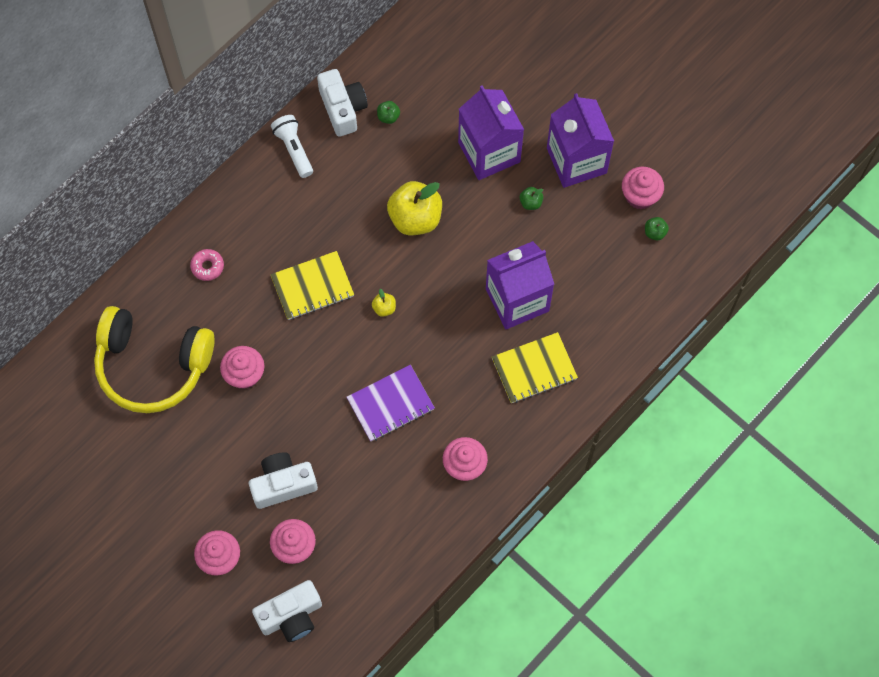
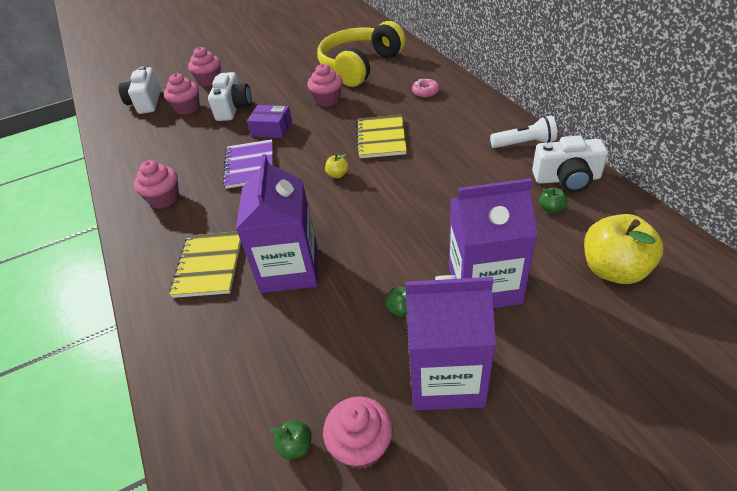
camera: 115 degrees right, 25 degrees down
yellow apple [387,181,442,235] -> yellow apple moved to [584,214,663,284]
none -> purple box [247,105,292,138]

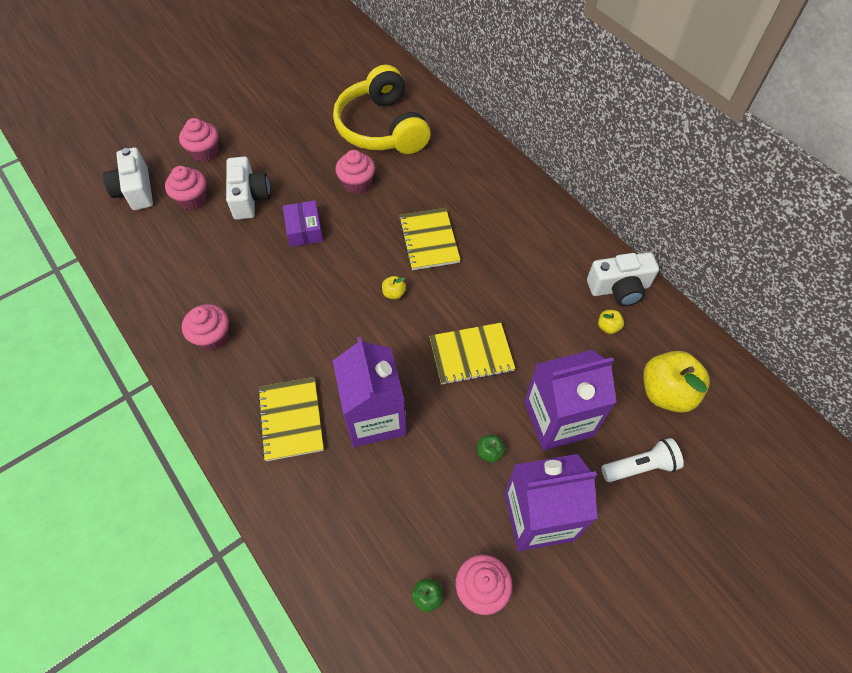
camera: 15 degrees left, 15 degrees up
purple notebook [223,139,273,189] -> none
purple box [247,105,292,138] -> purple box turned 75 degrees clockwise [283,200,323,247]
yellow headphones [317,21,406,87] -> yellow headphones turned 45 degrees counterclockwise [333,65,431,154]
pink donut [412,79,439,97] -> none
white flashlight [490,115,557,148] -> white flashlight moved to [601,438,684,482]
green apple [539,188,568,214] -> yellow apple [598,310,624,334]
none -> yellow notebook [429,323,516,385]

